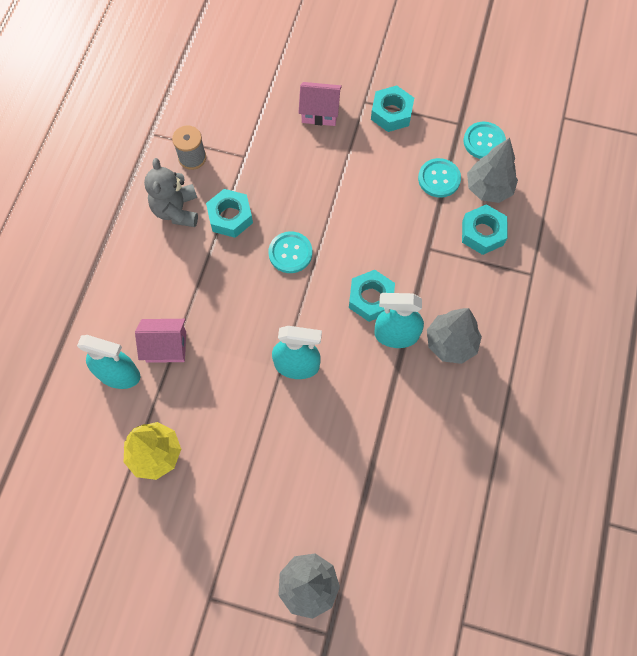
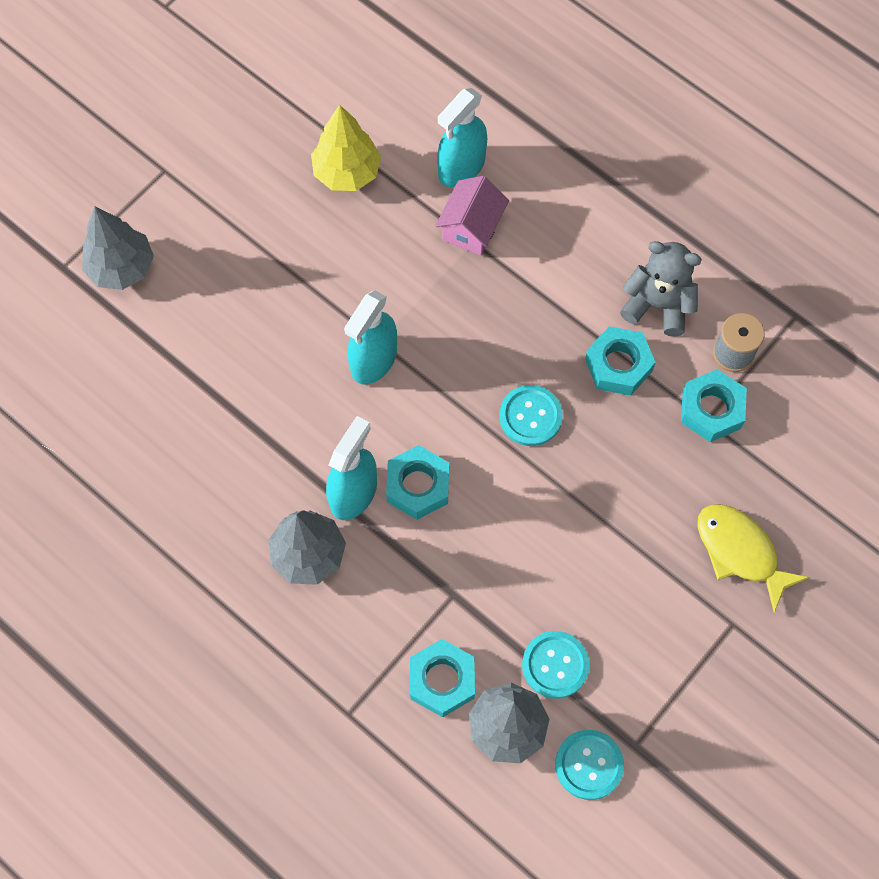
camera: 115 degrees right, 0 degrees up
pink house [298,82,342,126] -> yellow fish [697,504,809,612]
turquoise nut [371,85,414,132] -> turquoise nut moved to [681,369,747,442]

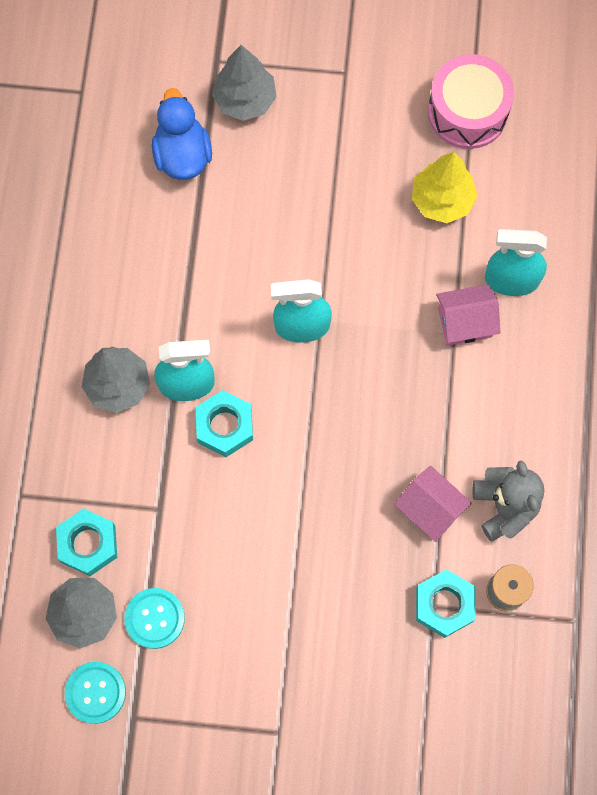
camera: 55 degrees right, 5 degrees up
turquoise button [499,385,563,446] -> none
turquoise nut [585,326,656,395] -> pink house [394,466,472,542]
yellow fish [697,504,809,612] -> none
none -> blue duck [152,88,212,180]
none -> pink drum [428,54,514,149]

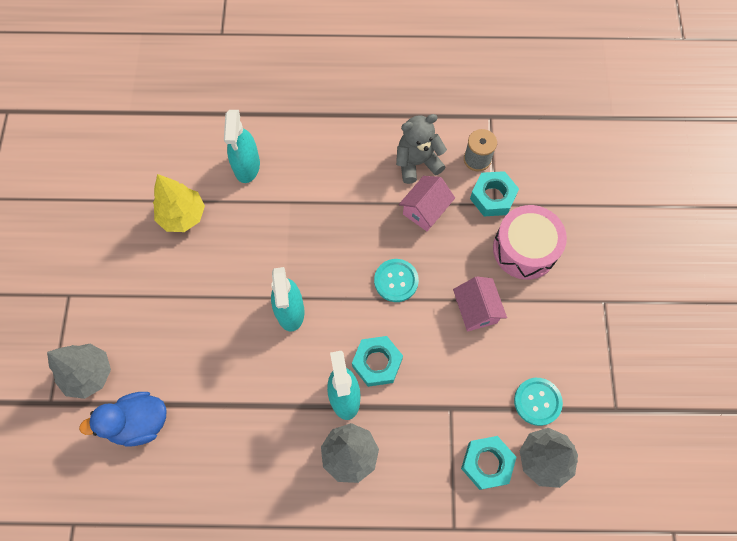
camera: 95 degrees left, 5 degrees down
turquoise button [64,662,126,724] -> turquoise button moved to [374,259,419,302]
pink drum [428,54,514,149] -> pink drum moved to [493,205,567,280]
pink house [436,284,501,346] -> pink house moved to [453,277,507,332]

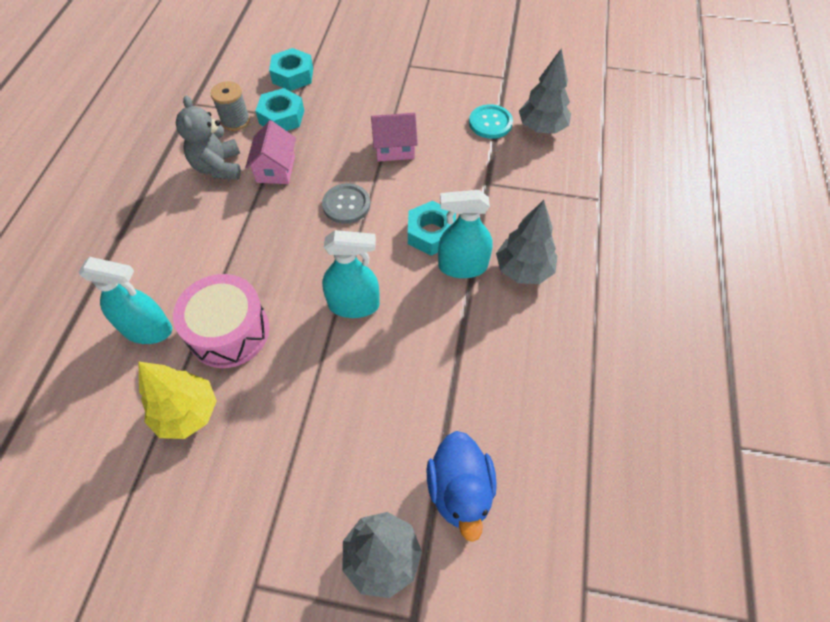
camera: 80 degrees left, 10 degrees down
turquoise button [374,259,419,302] -> grey button [322,183,370,224]
pink house [399,176,455,231] -> pink house turned 45 degrees clockwise [245,120,296,184]
turquoise nut [461,436,516,490] -> turquoise nut moved to [269,48,313,91]
pink drum [493,205,567,280] -> pink drum moved to [173,274,269,368]

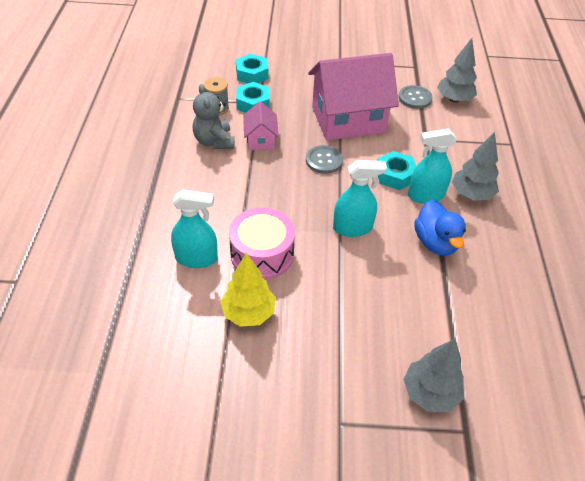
camera: 10 degrees left, 10 degrees down
pink house [371,113,418,162] -> pink house [308,53,399,141], size x2.13
blue duck [427,431,497,542] -> blue duck moved to [414,200,466,255]
turquoise button [469,104,513,139] -> grey button [398,85,433,109]

